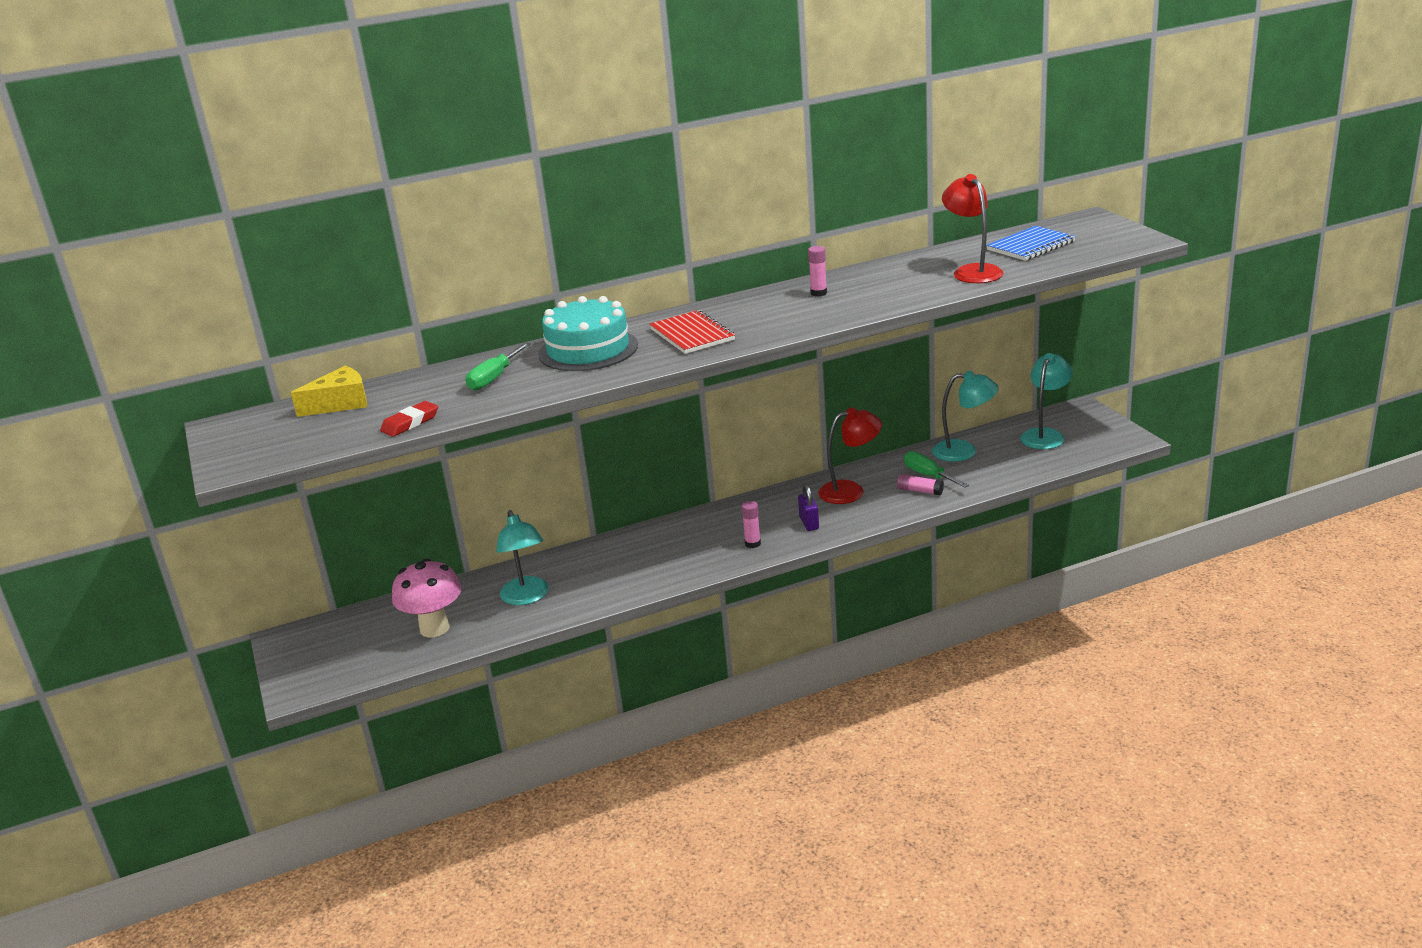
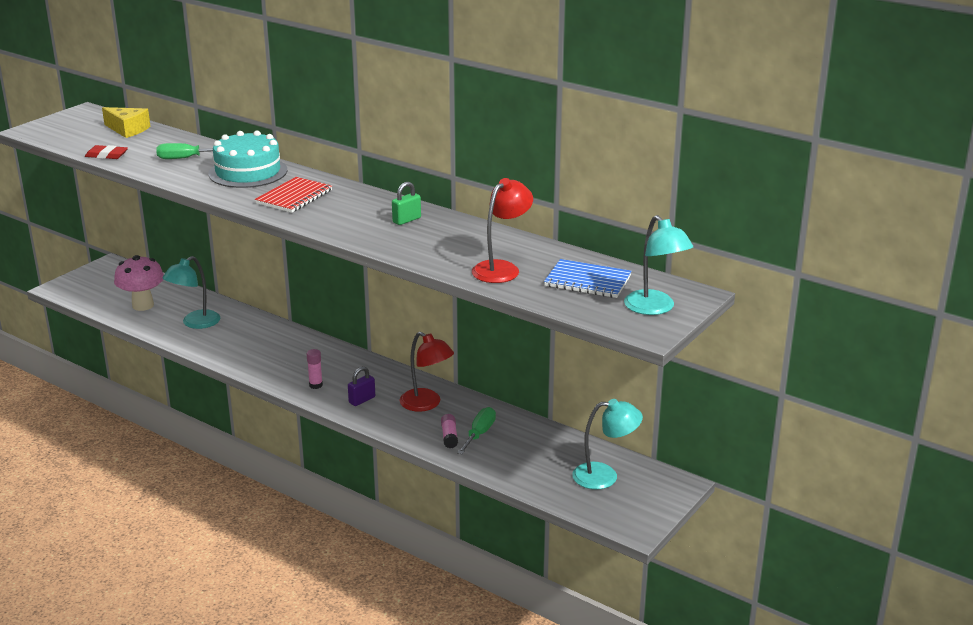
camera: 55 degrees right, 0 degrees up
pink glue stick [808,246,827,297] -> green padlock [392,182,421,225]
turquoise lamp [932,371,999,462] -> turquoise lamp moved to [624,215,693,315]

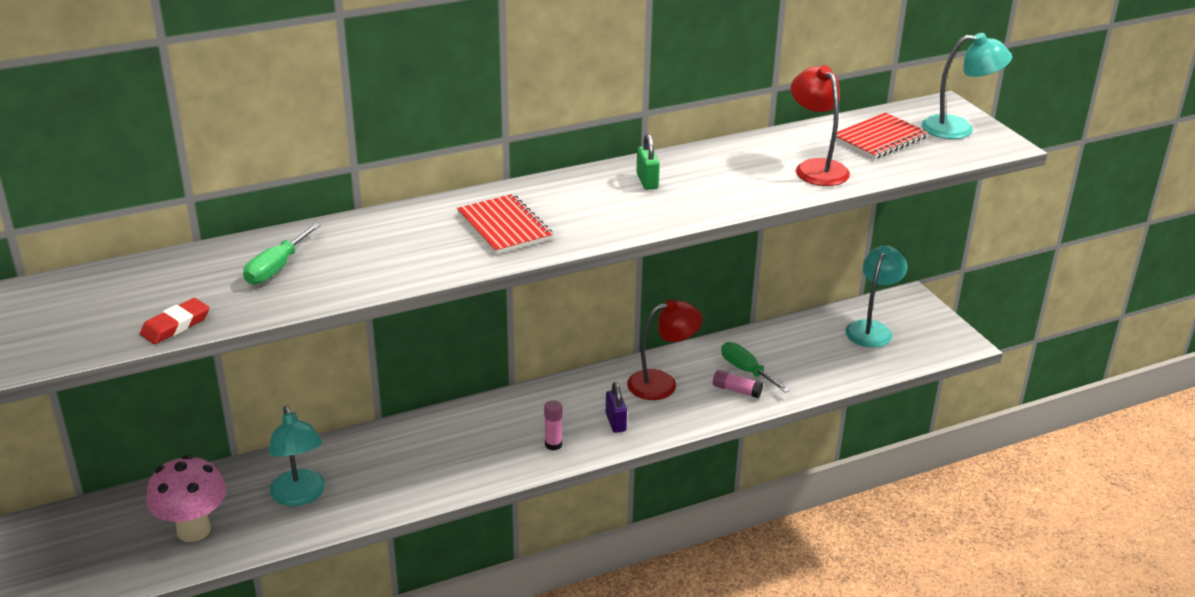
camera: 60 degrees left, 5 degrees up
yellow cheese [102,107,150,138] -> none
turquoise cake [209,130,287,188] -> none
blue notebook [544,259,632,298] -> red notebook [836,112,928,159]

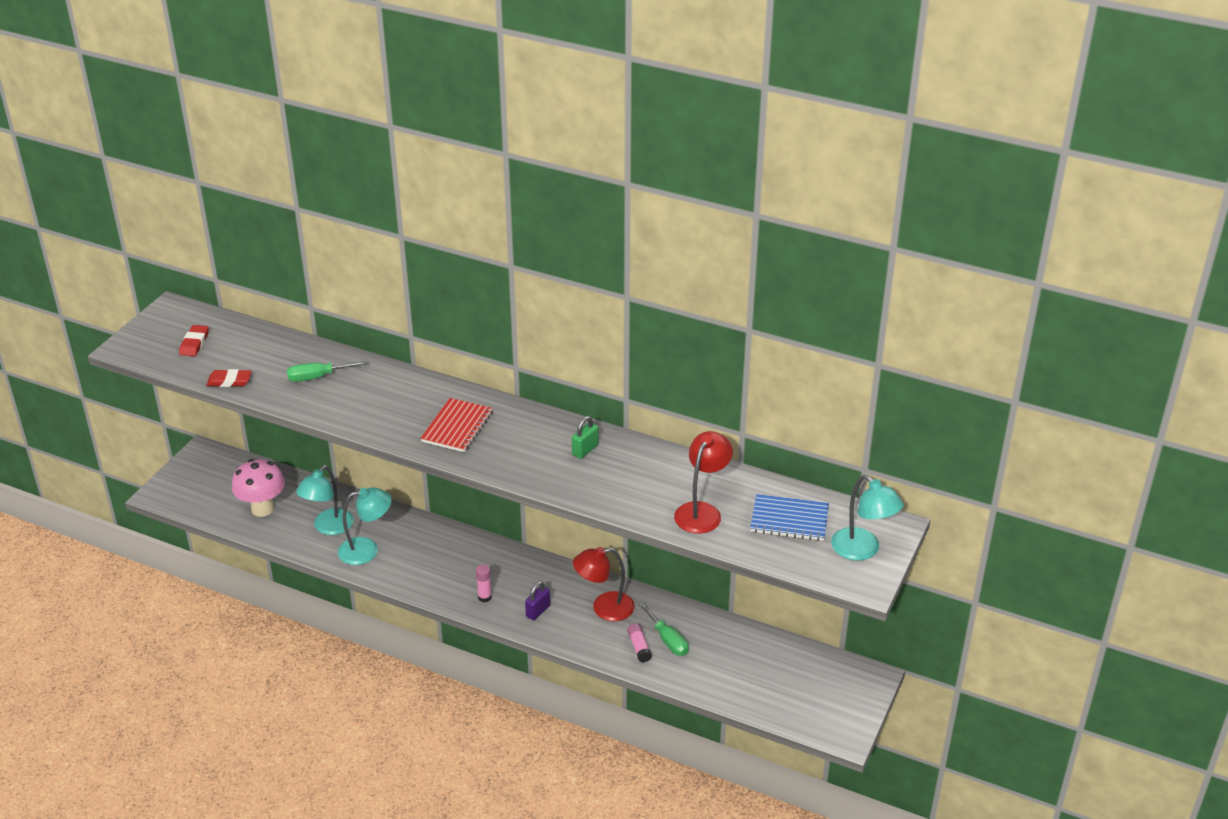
camera: 50 degrees right, 5 degrees up
red lamp [627,299,703,400] -> red lamp turned 135 degrees clockwise [573,547,635,621]
green screwdriver [721,342,790,393] -> green screwdriver turned 135 degrees clockwise [638,602,689,656]
red notebook [836,112,928,159] -> blue notebook [750,494,829,541]
turquoise lamp [845,245,907,348] -> turquoise lamp moved to [338,487,392,565]
none -> red eraser [179,325,209,356]

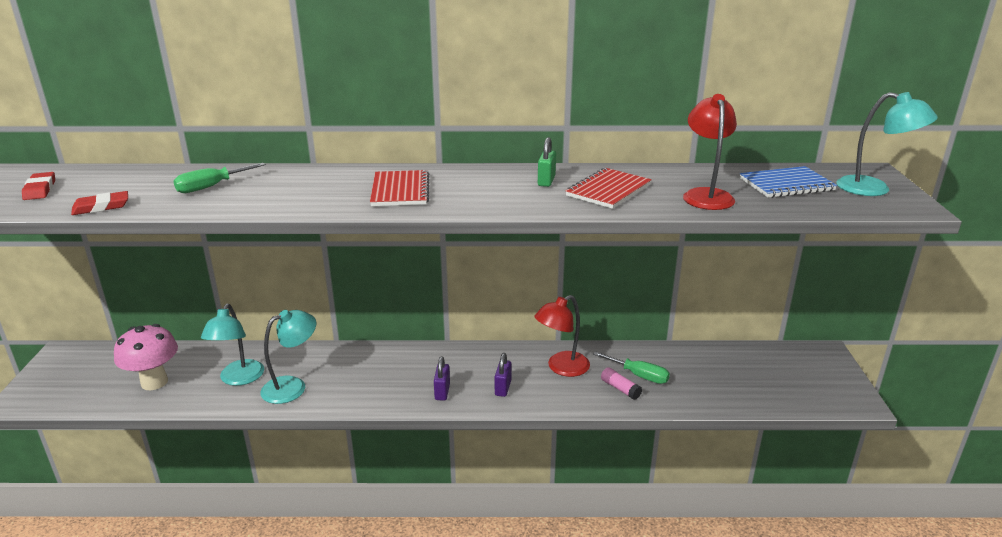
camera: 25 degrees left, 10 degrees down
pink glue stick [476,565,492,602] -> purple padlock [434,356,450,400]
none -> red notebook [565,168,652,209]

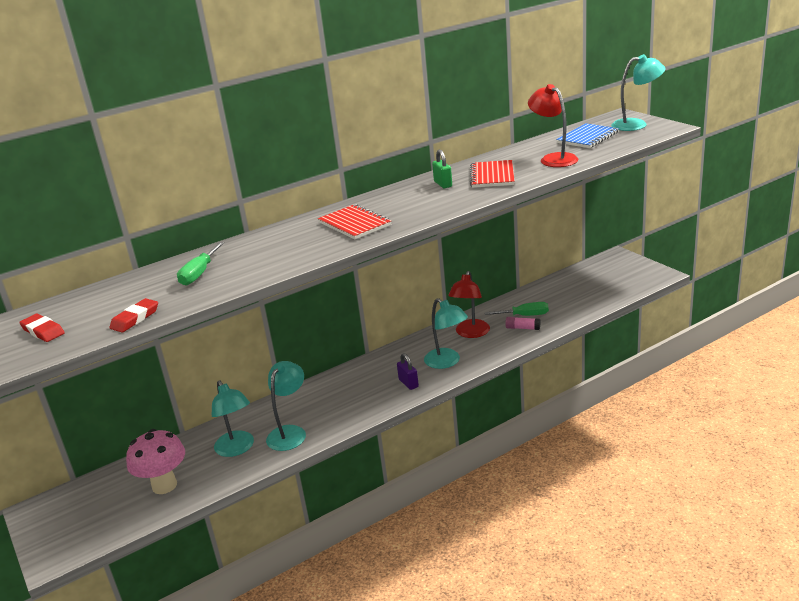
camera: 30 degrees left, 0 degrees up
purple padlock [495,353,512,397] -> turquoise lamp [424,298,468,369]

